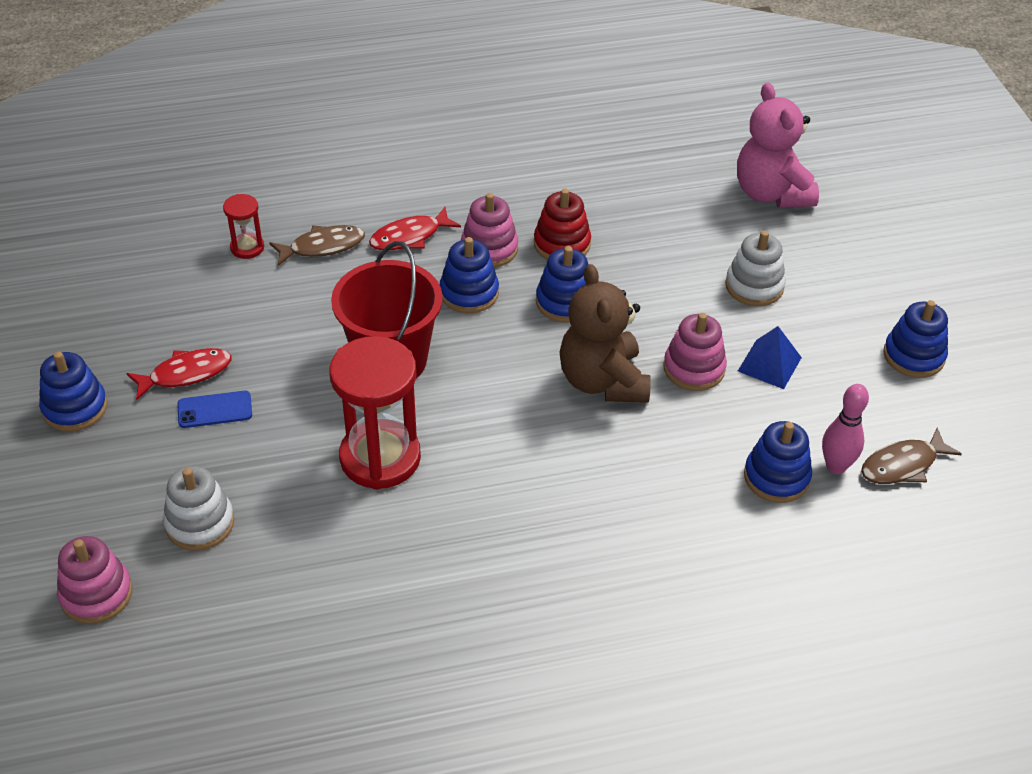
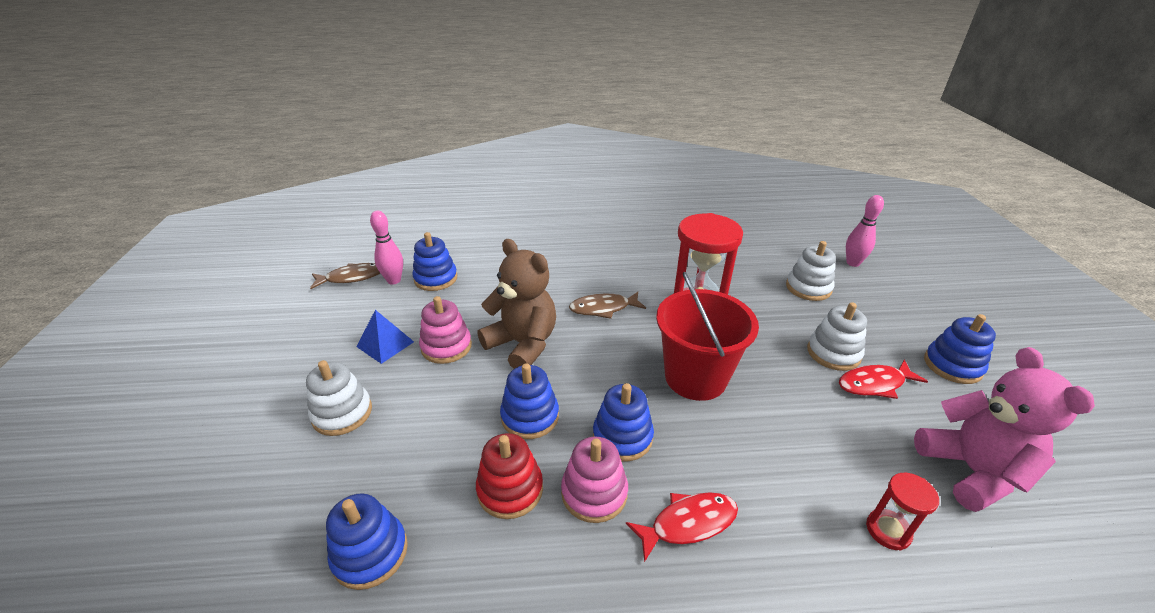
camera: 170 degrees left, 10 degrees down
pink stacking toy [57,536,133,624] -> pink bowling pin [846,195,884,267]
blue phone [177,391,252,428] -> white stacking toy [807,302,867,371]
brown fish [269,225,365,266] -> brown fish moved to [569,292,646,319]
brown teddy bear [559,264,651,403] -> brown teddy bear turned 45 degrees counterclockwise [477,239,556,369]
pink teddy bear [737,83,819,208] -> pink teddy bear moved to [914,347,1095,512]
blue stacking toy [883,300,948,378] -> blue stacking toy moved to [326,493,408,590]

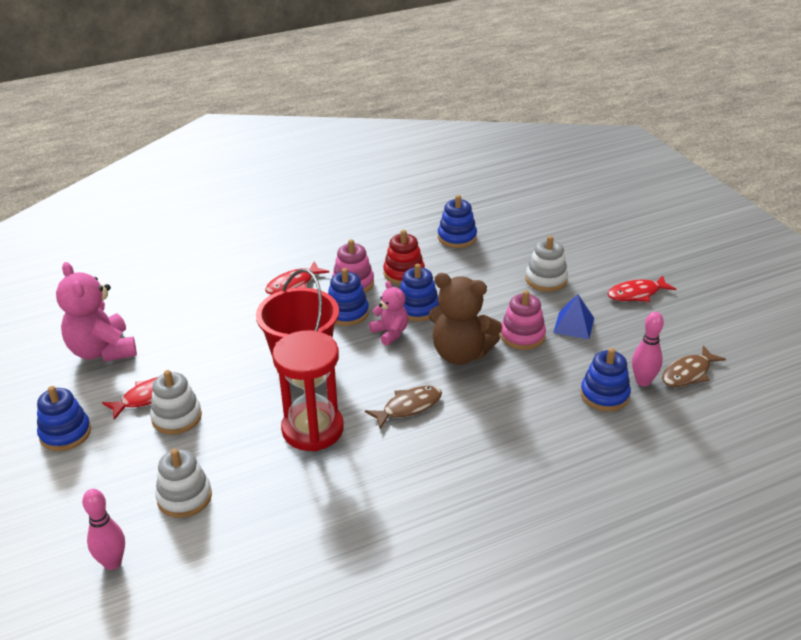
camera: 160 degrees right, 0 degrees up
red hourglass [866,473,939,551] -> none
none -> pink teddy bear [369,281,408,346]
none -> red fish [607,275,676,302]

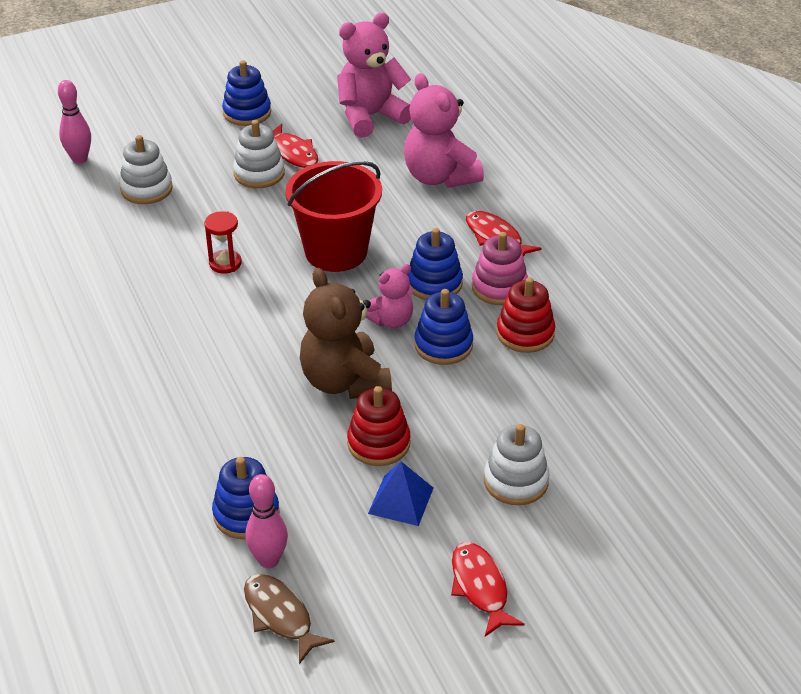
camera: 90 degrees right, 5 degrees up
red hourglass [272,330,344,451] -> red hourglass [204,211,242,274], size x0.48
brown fish [365,386,442,429] -> none
brown teddy bear [429,273,502,365] -> brown teddy bear turned 45 degrees counterclockwise [300,268,392,399]
blue stacking toy [438,195,477,248] -> none
pink stacking toy [500,290,546,350] -> red stacking toy [347,386,410,466]
none -> pink teddy bear [404,73,484,188]

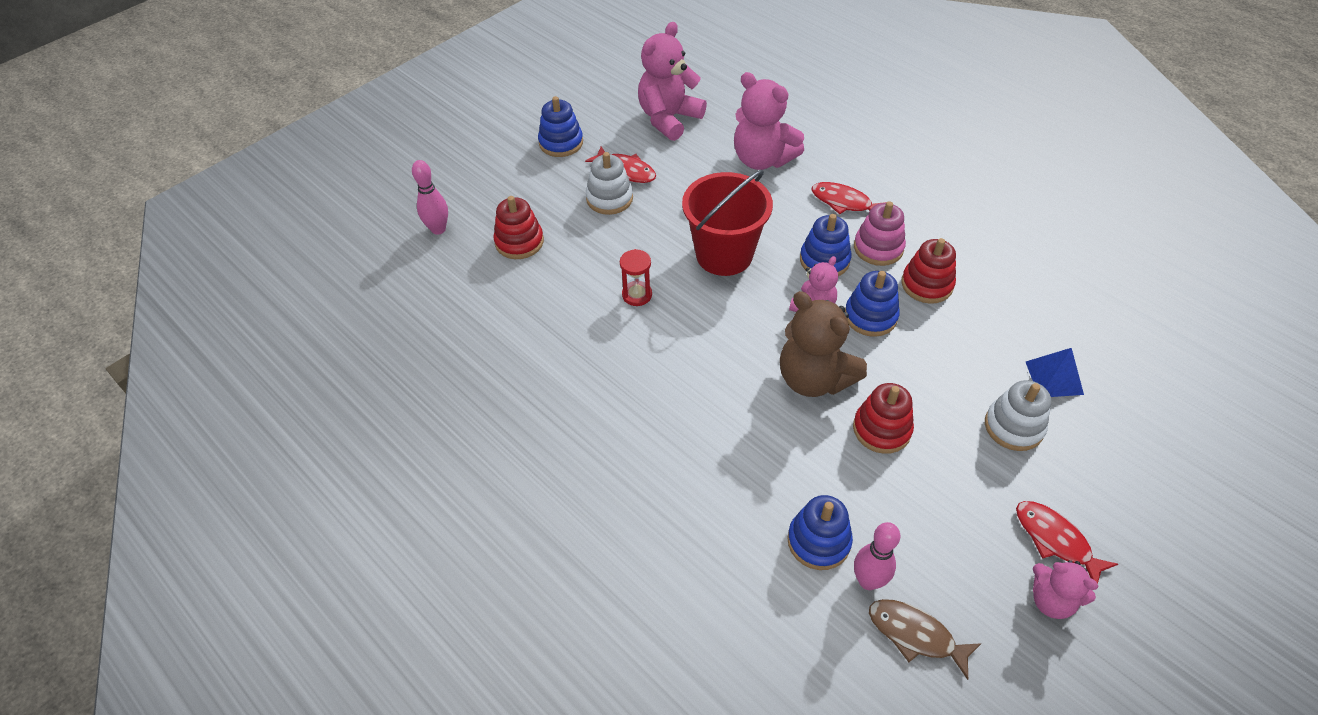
camera: 20 degrees left, 10 degrees up
white stacking toy [119,135,173,204] -> red stacking toy [494,196,544,259]
blue pyramid [368,461,434,526] -> blue pyramid moved to [1026,348,1084,397]
none -> pink teddy bear [1033,560,1098,619]

